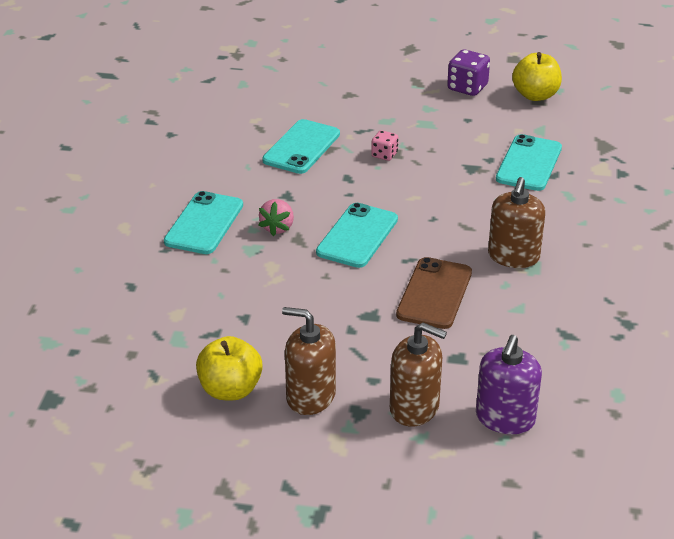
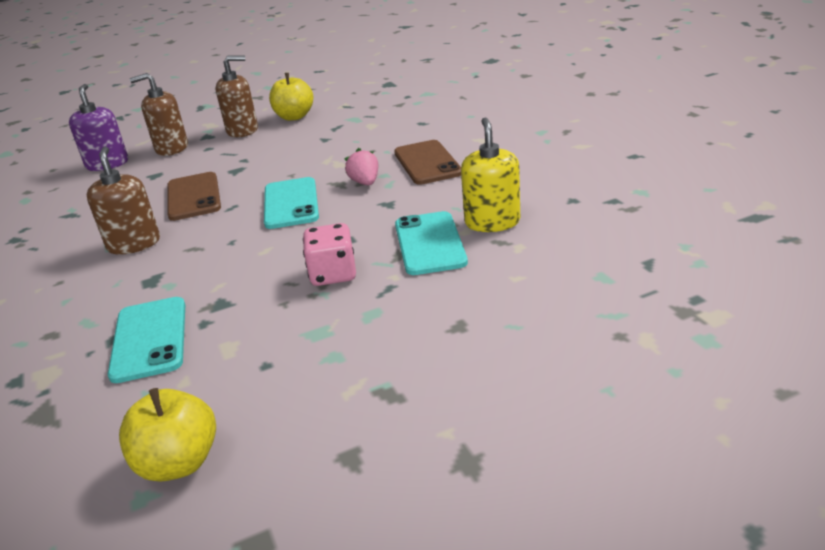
camera: 150 degrees right, 5 degrees down
turquoise phone [164,191,243,254] -> brown phone [394,140,461,185]
pink dice [371,130,398,161] -> pink dice [303,223,356,286], size x1.65
purple dice [447,49,490,96] -> none
none -> yellow soap dispenser [461,118,520,232]

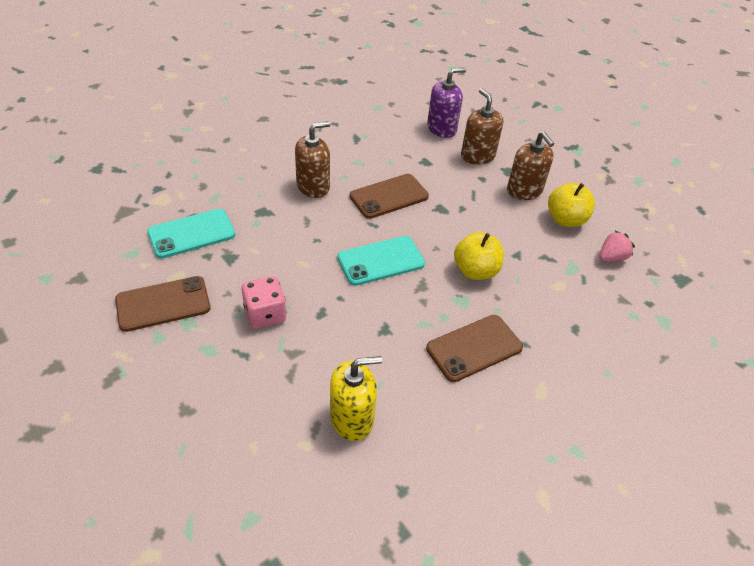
camera: 70 degrees right, 15 degrees up
yellow apple [119,388,216,482] -> yellow apple moved to [454,232,504,280]
pink strawberry [344,148,379,185] -> pink strawberry moved to [599,231,635,262]
turquoise phone [395,211,468,275] -> none
none -> brown phone [115,276,211,332]

